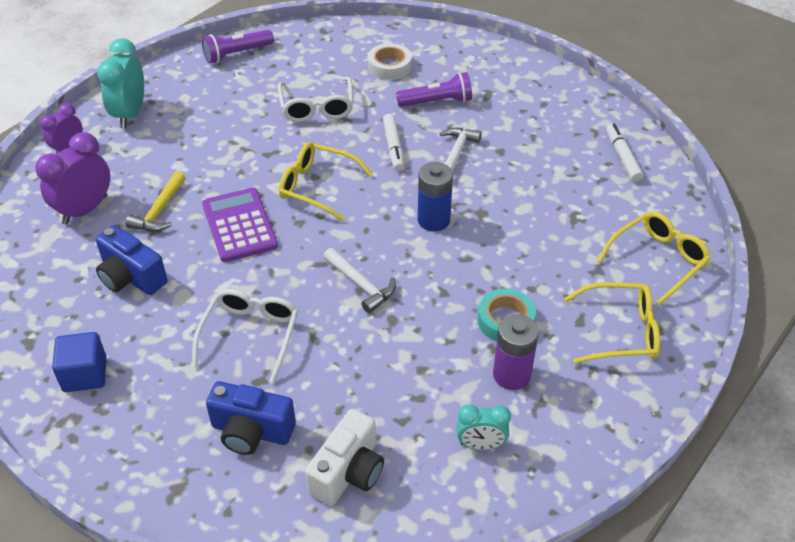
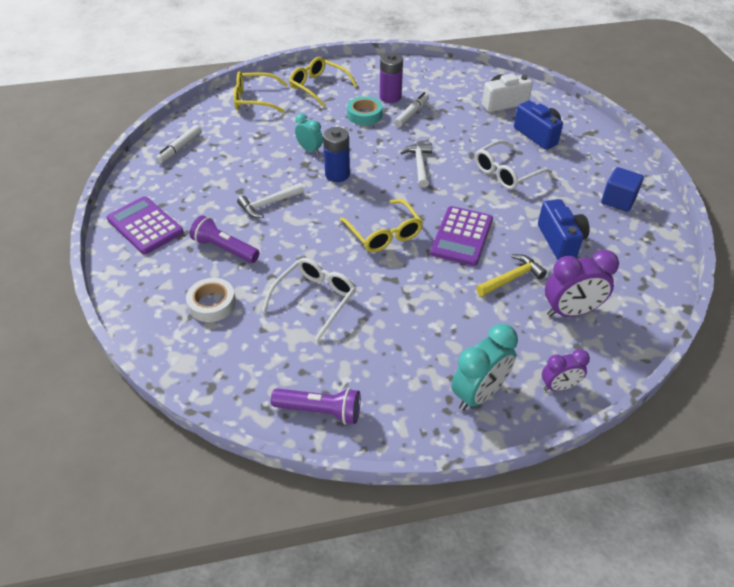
camera: 140 degrees left, 0 degrees up
white marker [383,114,405,172] -> white marker moved to [394,92,429,127]
turquoise clock [457,404,511,450] -> turquoise clock moved to [295,113,323,155]
none -> purple calculator [106,196,184,255]

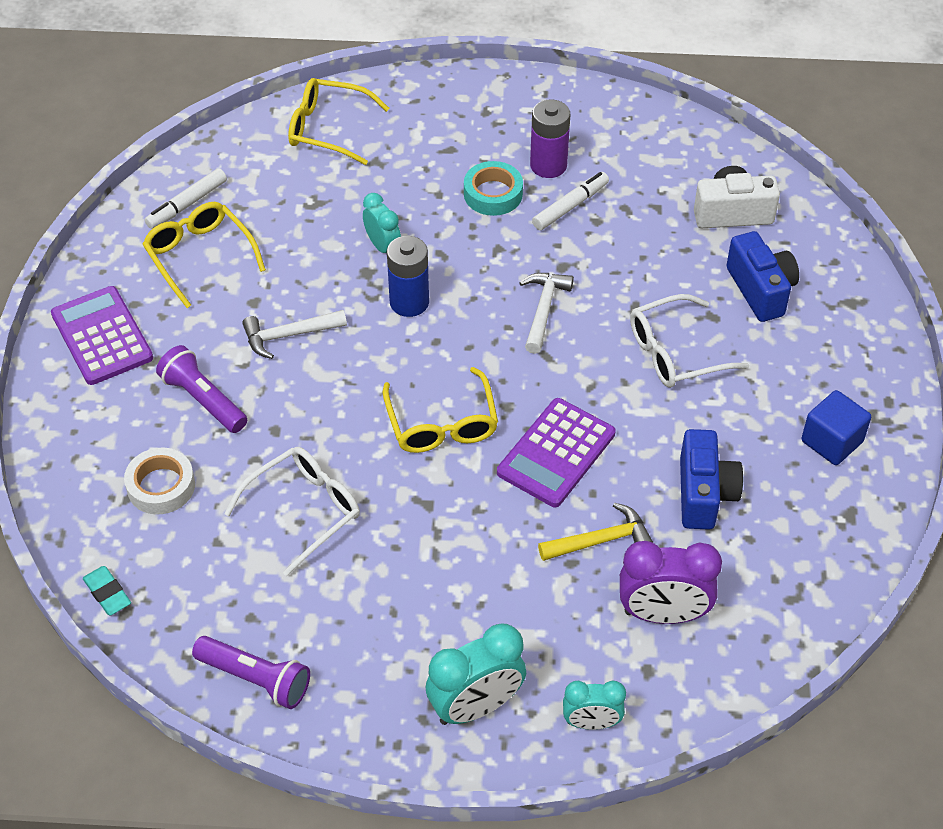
camera: 15 degrees right, 5 degrees up
yellow glasses [289,57,358,107] -> yellow glasses moved to [142,202,266,308]
purple clock [542,349,590,391] -> turquoise clock [563,681,626,730]
none -> turquoise eraser [83,566,131,615]

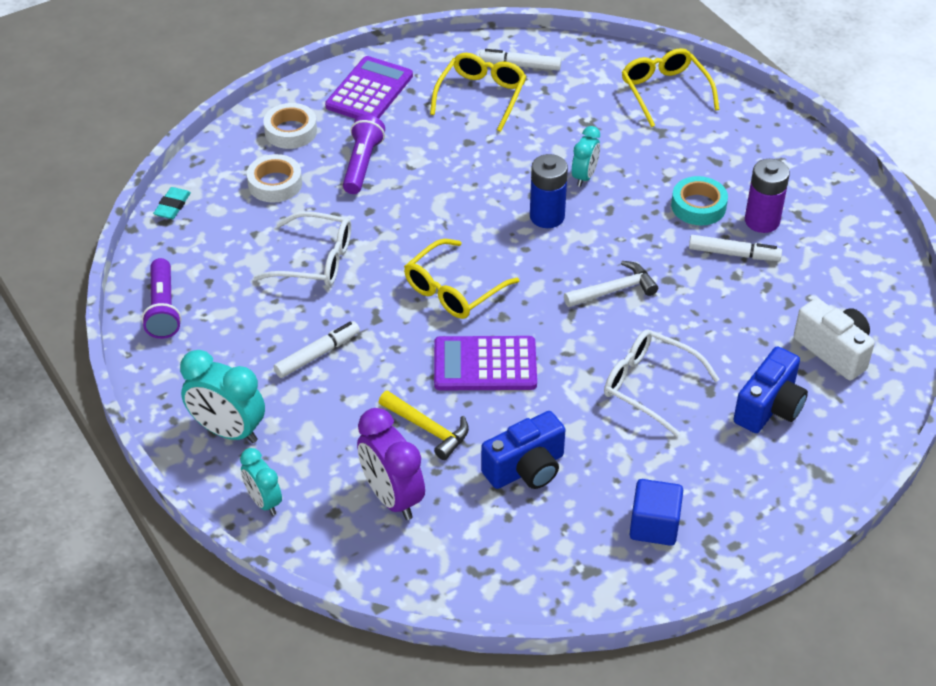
camera: 55 degrees right, 5 degrees down
white hammer [242,310,347,359] -> none
none -> white tape [263,103,317,149]
none -> white marker [274,321,360,378]

